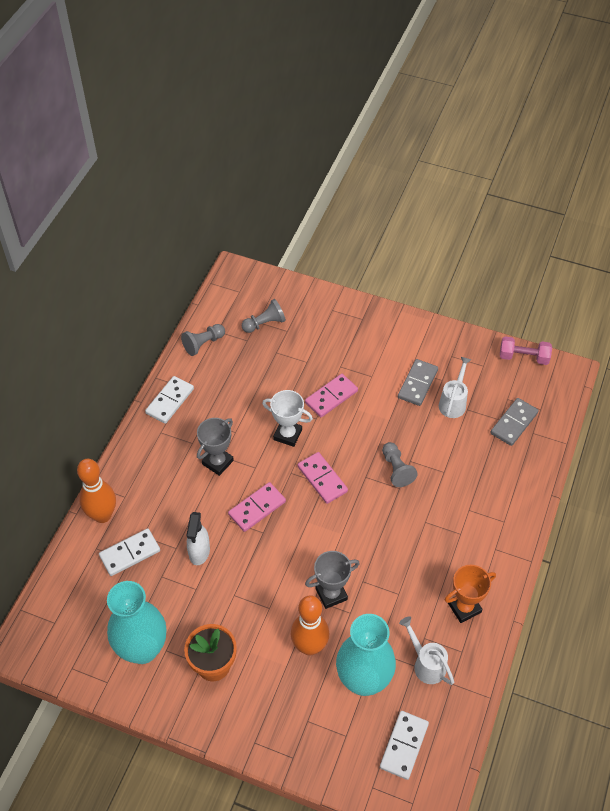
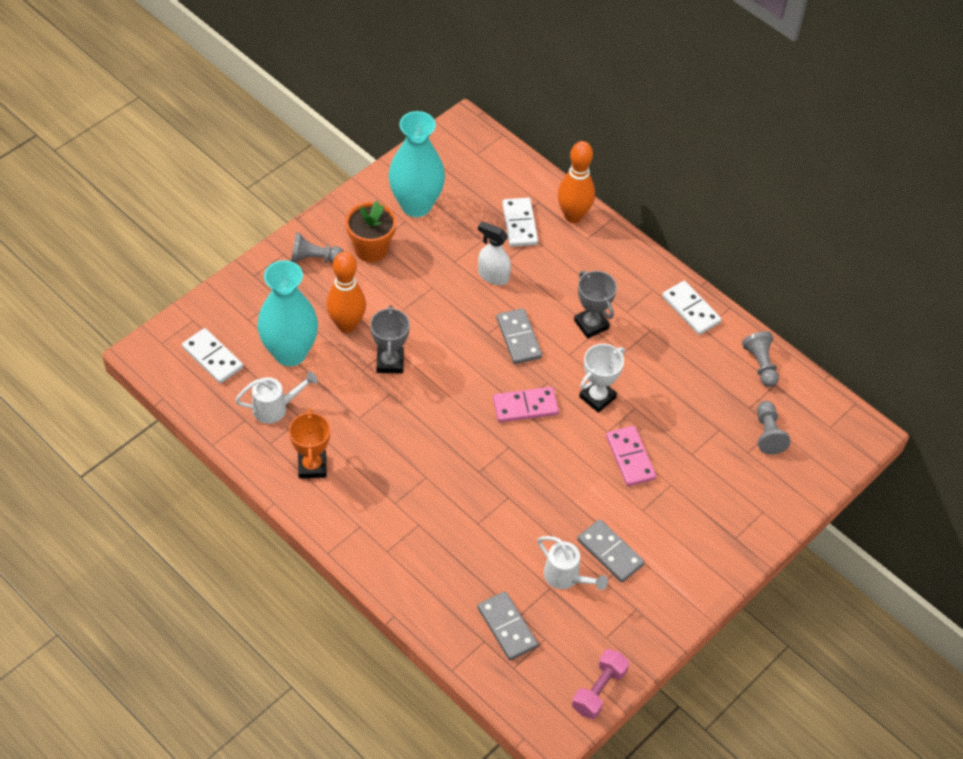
camera: 110 degrees right, 0 degrees up
pink domino [228,482,286,532] -> grey domino [496,308,542,364]
grey pawn [382,442,418,487] -> grey pawn moved to [291,233,344,263]

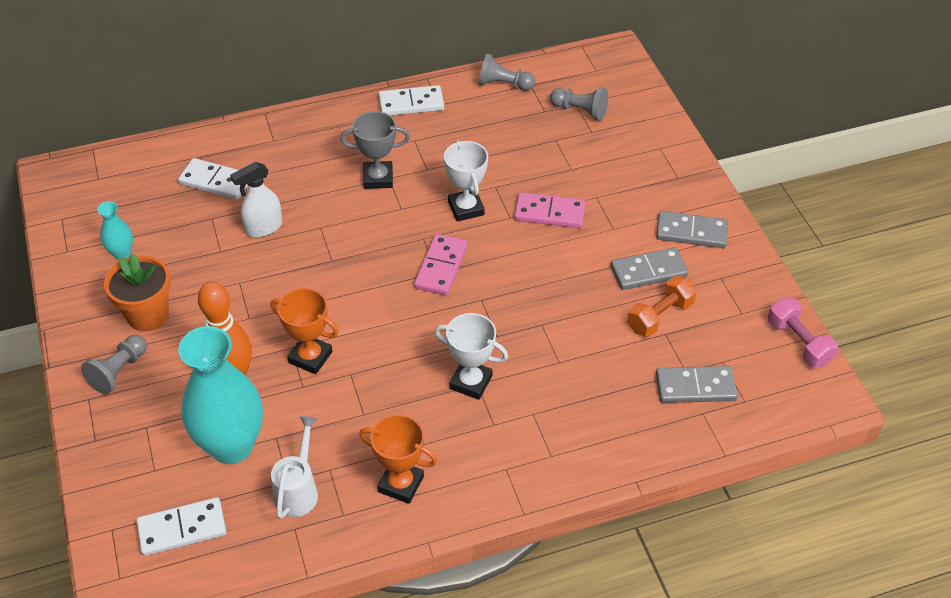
camera: 60 degrees left, 5 degrees down
grey trophy [370,305,410,373] -> orange trophy [270,288,339,374]
turquoise vase [389,111,445,217] -> turquoise vase [97,201,133,260], size x0.45
grey domino [496,308,542,364] -> grey domino moved to [656,211,728,248]
white watering can [538,536,608,590] -> orange dumbbell [627,276,697,337]
orange bowling pin [558,141,595,223] -> none
none -> white trophy [435,313,508,400]

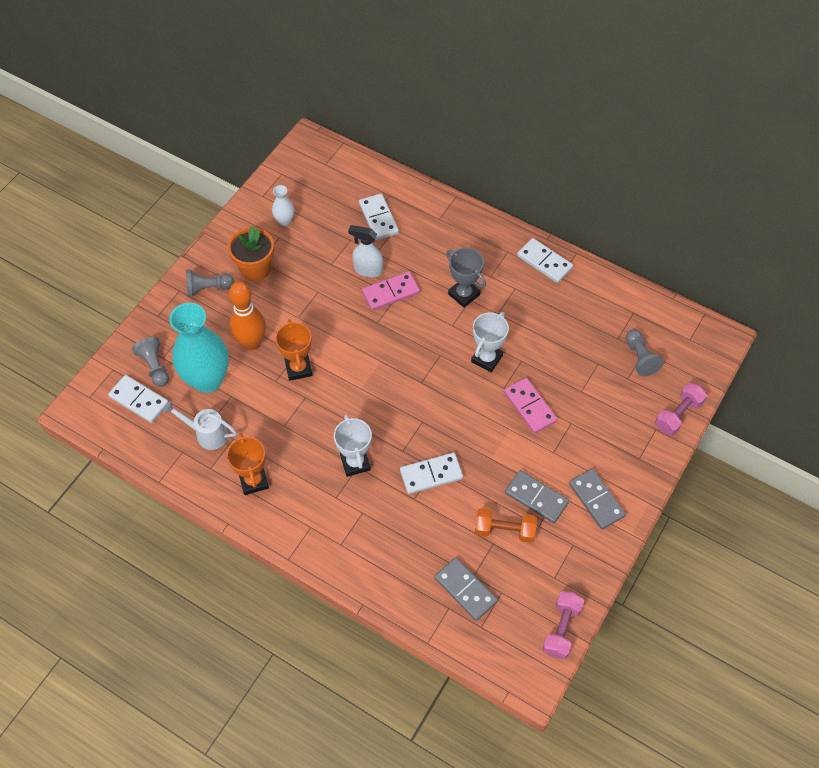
camera: 50 degrees right, 10 degrees up
turquoise vase [97,201,133,260] -> white vase [272,185,294,226]
white watering can [271,416,318,519] -> white watering can turned 135 degrees counterclockwise [163,401,237,450]
pink domino [414,234,468,295] -> pink domino moved to [362,271,420,311]
grey pawn [478,53,535,91] -> grey pawn moved to [132,337,169,387]
none -> white domino [400,453,463,494]
none -> pink dumbbell [655,383,707,436]

